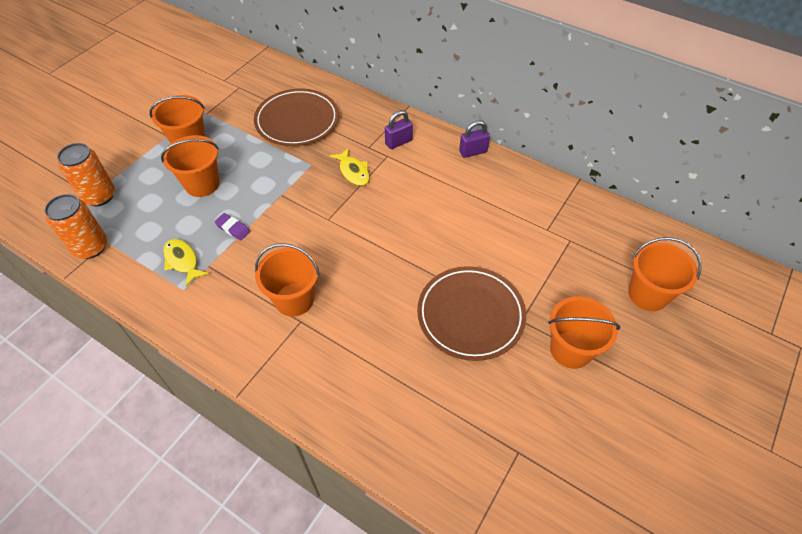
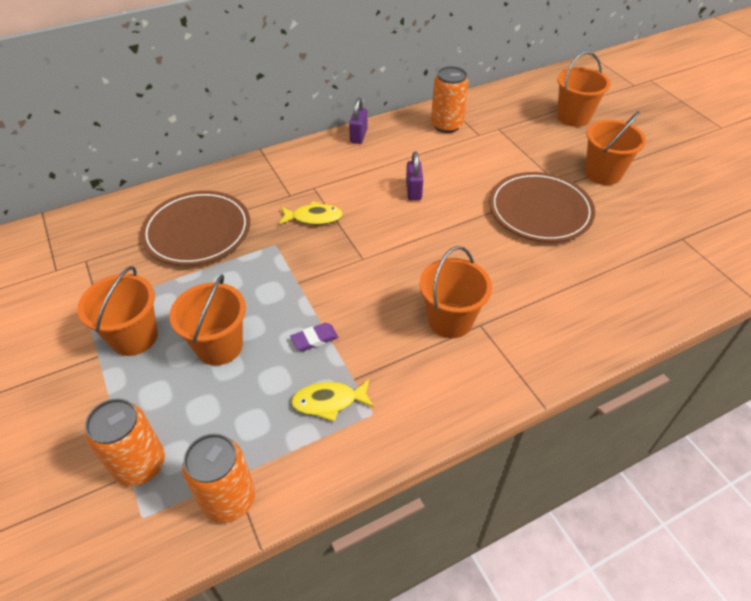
camera: 60 degrees left, 5 degrees down
purple padlock [385,110,413,149] -> purple padlock moved to [406,151,423,200]
none -> orange can [431,66,469,133]

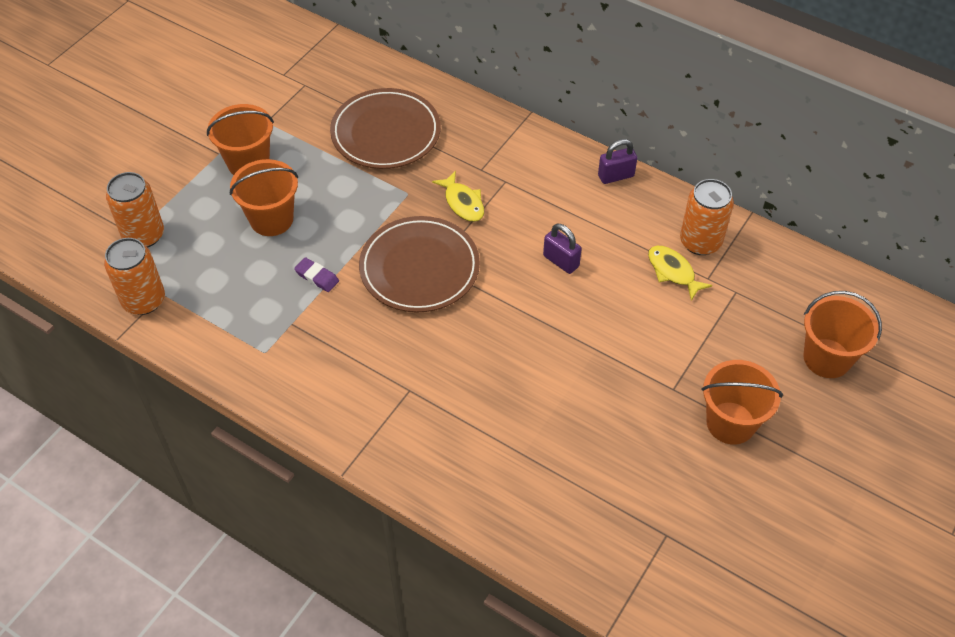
camera: 60 degrees right, 5 degrees up
yellow fish [291,379,374,422] -> yellow fish moved to [648,246,713,301]
purple padlock [406,151,423,200] -> purple padlock turned 75 degrees clockwise [543,224,582,274]
orange bucket [420,246,492,338] -> none
brown plate [489,172,595,242] -> brown plate moved to [359,216,480,313]

